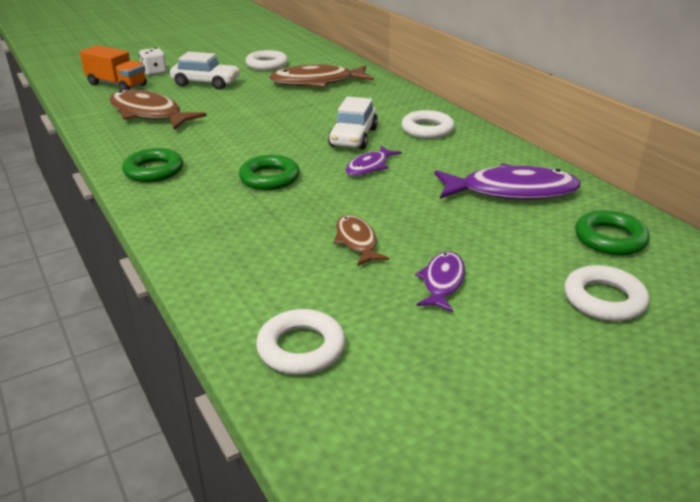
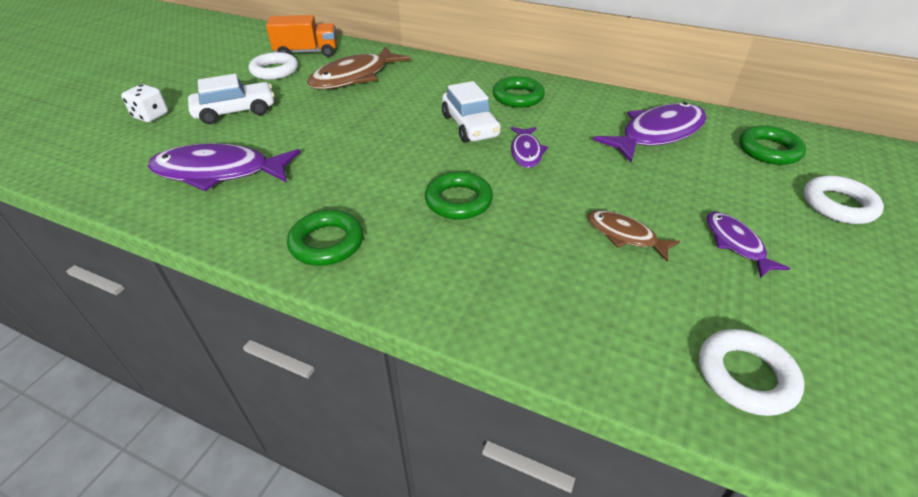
camera: 35 degrees left, 10 degrees up
orange truck [80,45,147,91] -> orange truck moved to [266,15,337,57]
brown fish [109,89,207,130] -> purple fish [148,143,300,192]
white ring [402,110,455,139] -> green ring [493,76,545,108]

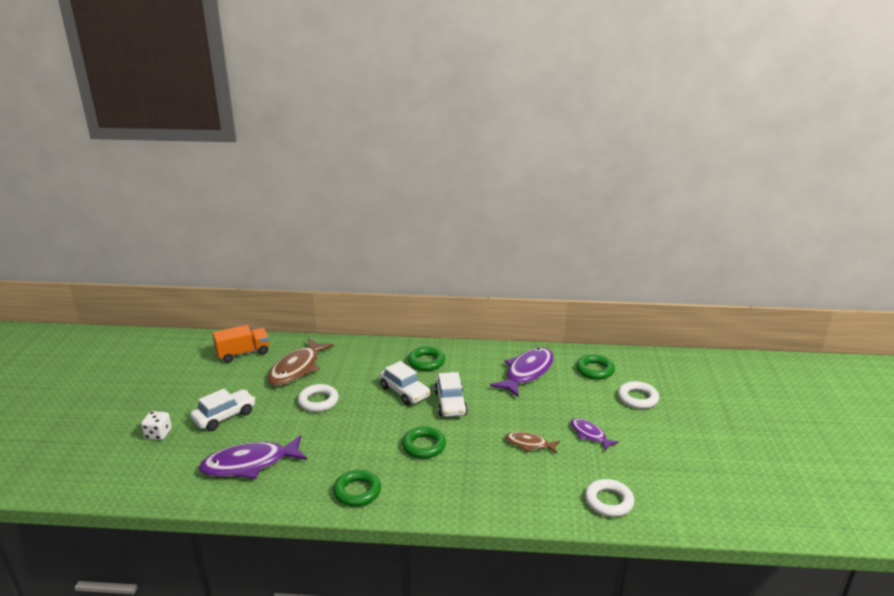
camera: 20 degrees left, 15 degrees down
white ring [249,52,298,80] -> white ring moved to [298,384,339,412]
purple fish [511,127,548,168] -> white car [434,372,468,417]

